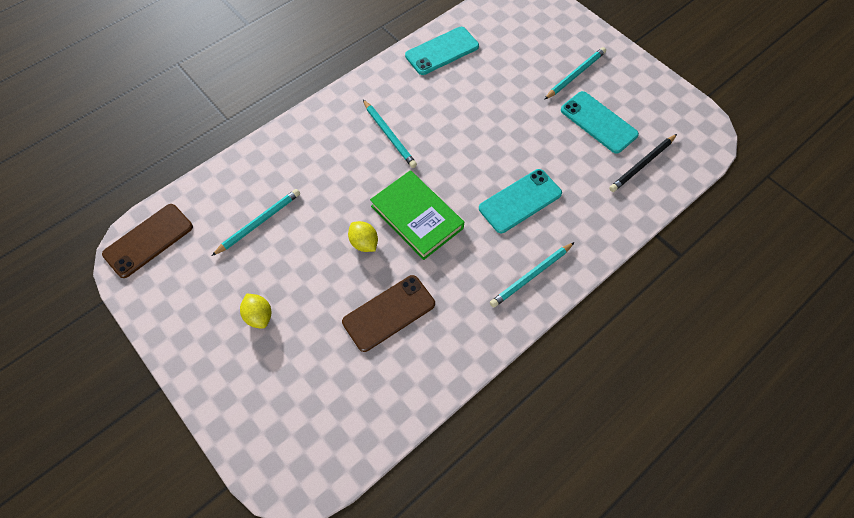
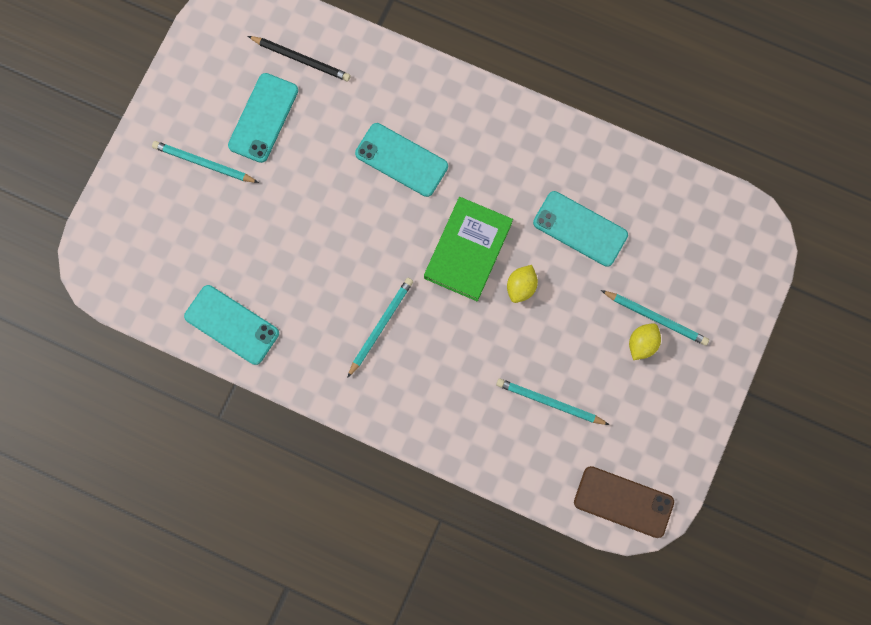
camera: 115 degrees left, 15 degrees up
brown phone [342,275,435,352] -> turquoise phone [533,191,628,267]
turquoise pencil [490,242,574,308] -> turquoise pencil moved to [601,290,709,346]

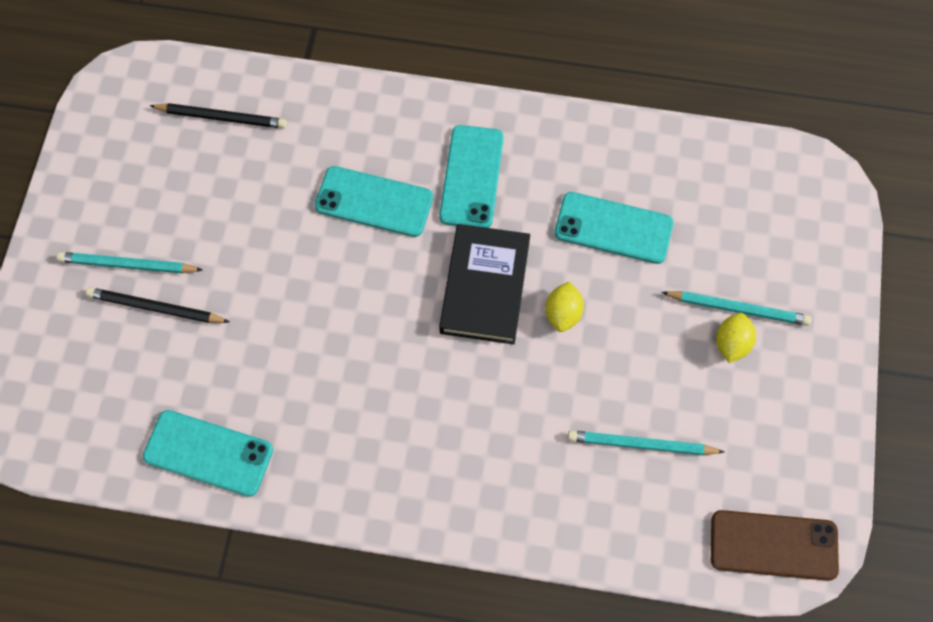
camera: 15 degrees left, 10 degrees down
turquoise phone [228,73,298,163] -> turquoise phone moved to [439,125,504,228]
turquoise pencil [347,278,413,378] -> none
green book [424,197,513,301] -> black book [439,224,530,344]
none -> black pencil [86,287,230,323]

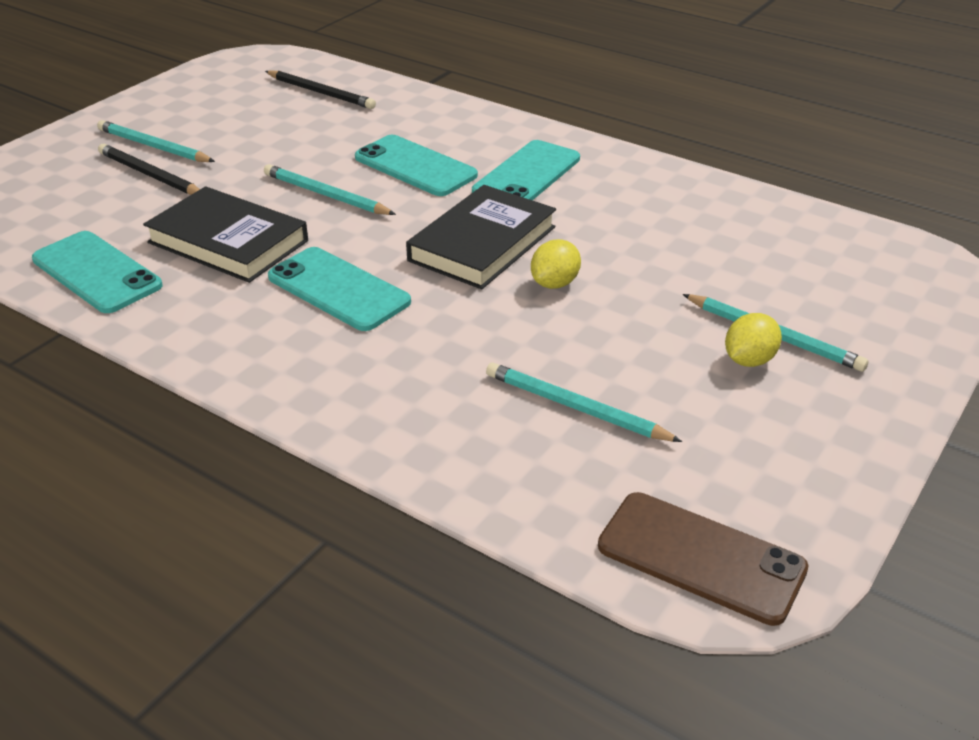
camera: 25 degrees right, 30 degrees down
turquoise phone [554,192,673,264] -> turquoise phone moved to [268,247,411,331]
none -> black book [143,186,308,283]
none -> turquoise pencil [264,164,396,215]

